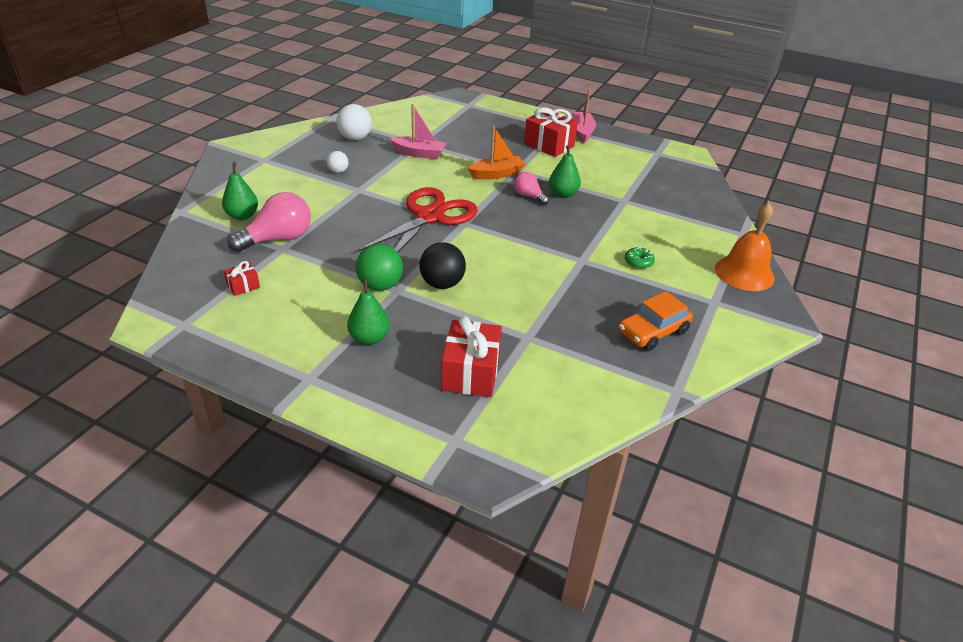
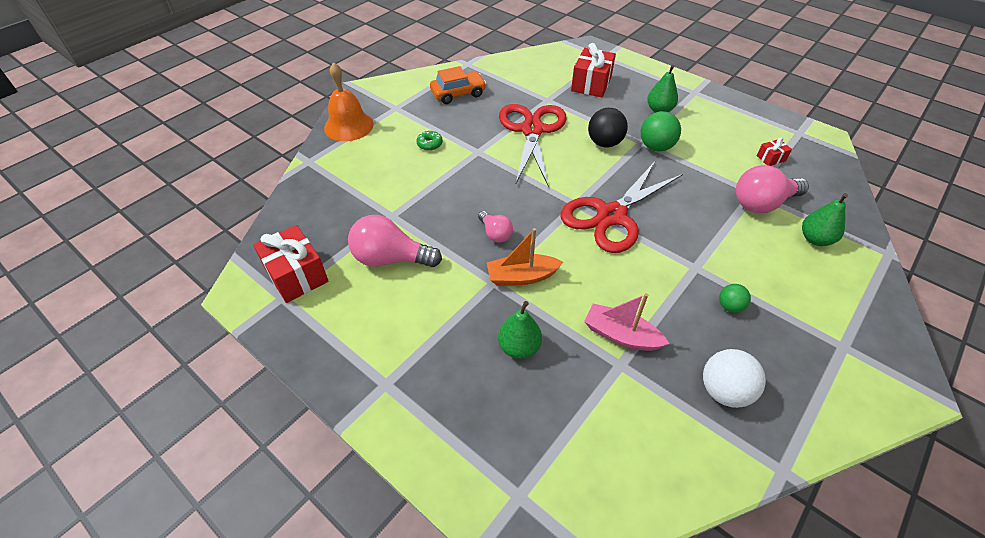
camera: 165 degrees left, 10 degrees up
white ball [327,151,349,173] -> green ball [719,284,751,313]
red gift [524,107,578,157] -> red gift moved to [253,225,329,303]
green pear [549,145,581,198] -> green pear moved to [498,301,542,359]
pink boat [572,89,596,143] -> none
none -> pink light bulb [348,215,442,267]
none -> red scissors [499,104,567,187]

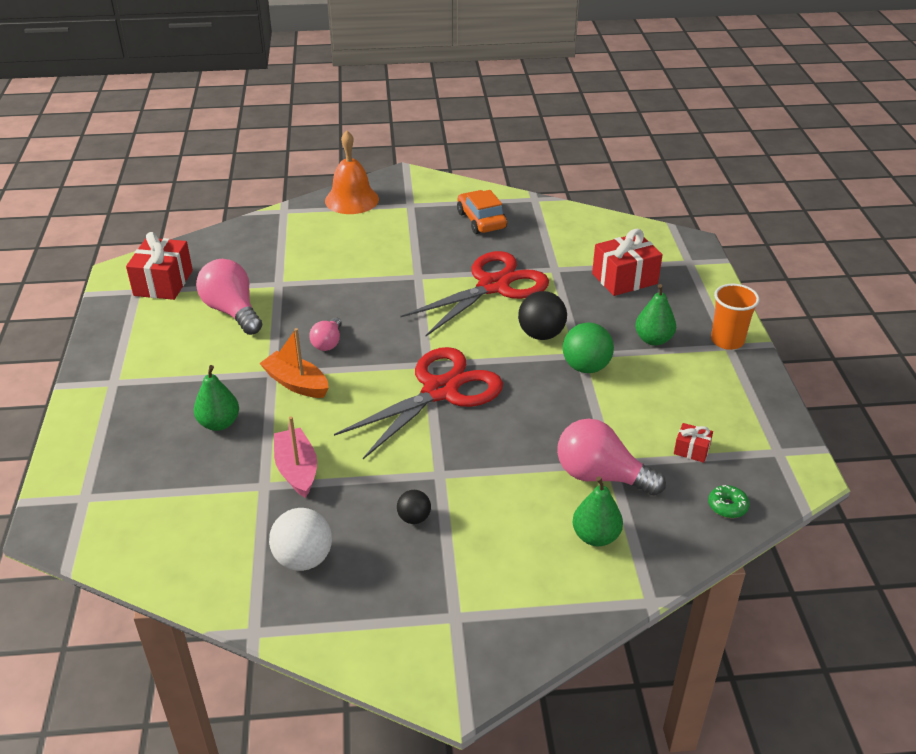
camera: 45 degrees right, 10 degrees down
green donut [416,131,443,151] -> green donut moved to [708,485,750,518]
orange car [430,66,486,104] -> orange car turned 135 degrees counterclockwise [457,190,507,234]
red scissors [560,161,683,253] -> red scissors turned 135 degrees clockwise [334,347,503,459]
green ball [719,284,751,313] -> black ball [397,490,431,524]
none -> orange cup [711,284,759,350]

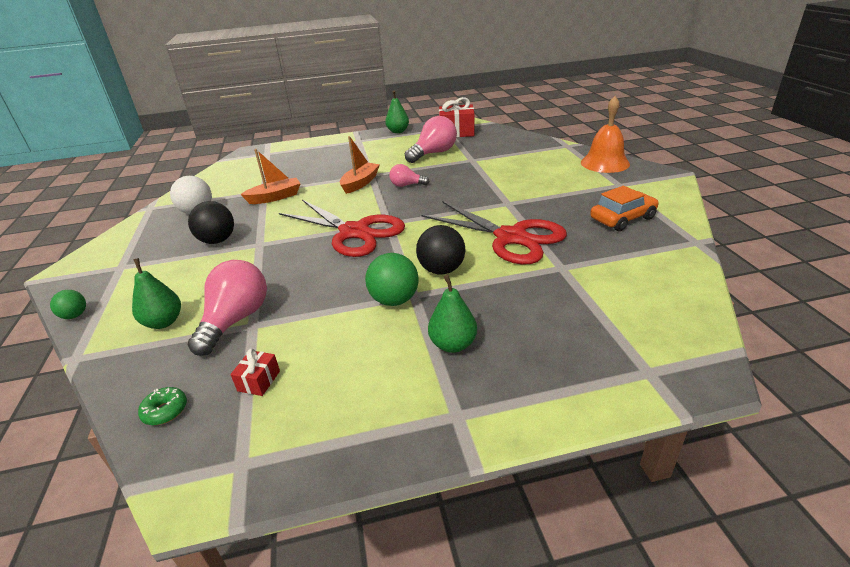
camera: 85 degrees right, 5 degrees down
green pear [194,365,239,431] -> green pear moved to [385,91,409,133]
pink boat [274,416,317,498] -> orange boat [240,149,301,204]
black ball [397,490,431,524] -> black ball [188,201,234,244], size x1.73
red gift [592,229,663,296] -> none
orange cup [711,284,759,350] -> none
none -> green ball [50,290,86,319]

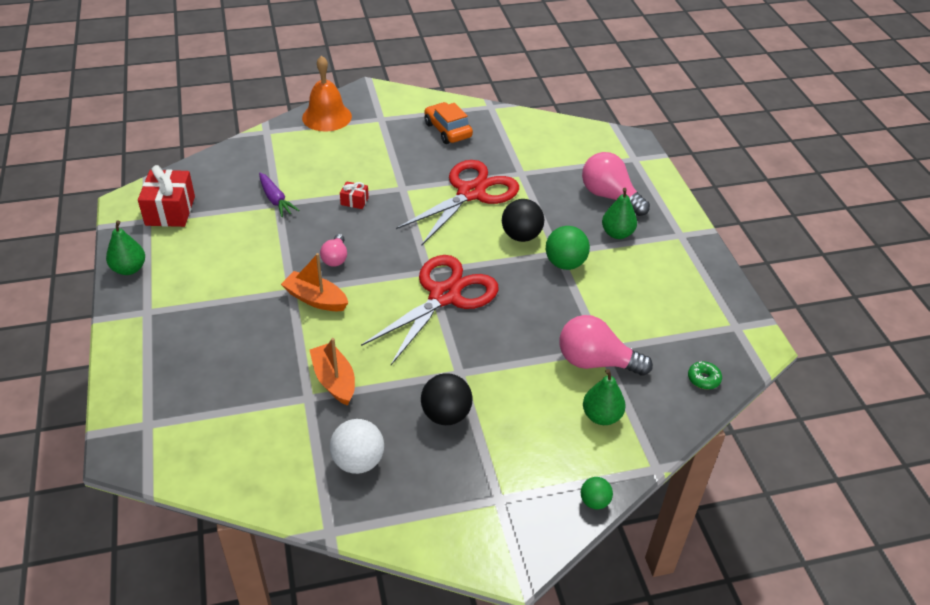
camera: 95 degrees left, 10 degrees up
red gift [231,349,280,396] -> red gift moved to [340,181,369,209]
pink light bulb [405,116,457,163] -> pink light bulb moved to [582,152,650,216]
none -> purple carrot [259,173,299,217]

